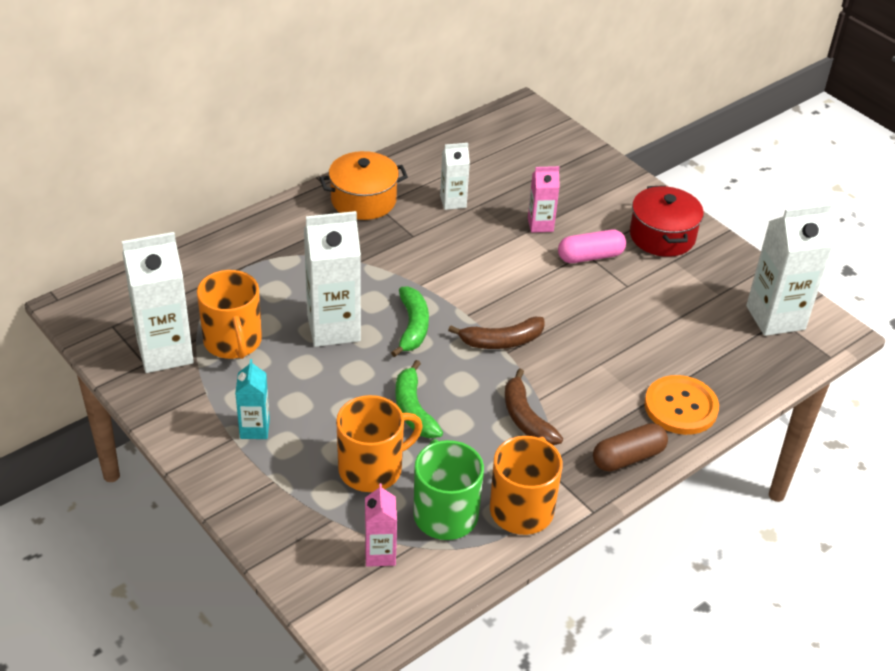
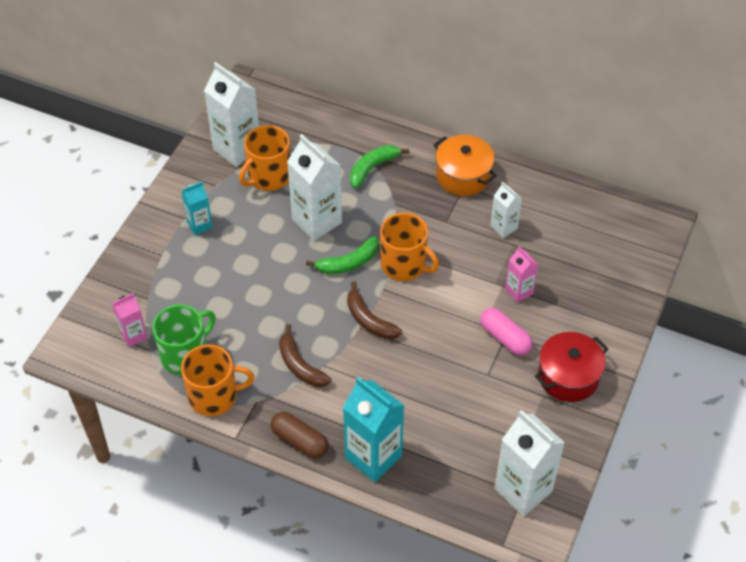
camera: 65 degrees right, 10 degrees up
orange mug [336,395,423,492] -> orange mug moved to [380,213,439,281]
green banana [395,360,443,438] -> green banana moved to [350,145,409,188]
brown banana [505,368,563,445] -> brown banana turned 75 degrees counterclockwise [279,324,332,387]
orange button [644,375,719,435] -> turquoise carton [343,377,404,482]

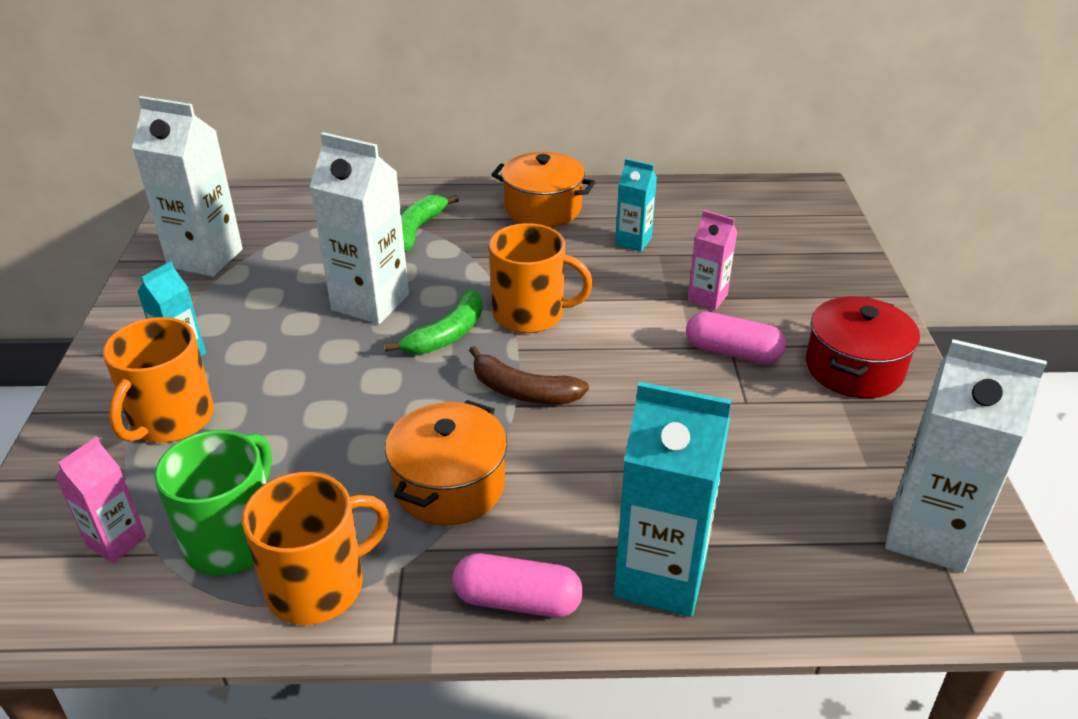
camera: 25 degrees left, 15 degrees down
orange mug [239,125,290,191] -> orange mug moved to [103,317,214,443]
brown capsule [271,412,329,458] -> pink capsule [452,553,583,618]
brown banana [279,324,332,387] -> orange pot [385,400,507,525]
white carton [490,182,522,238] -> turquoise carton [615,159,657,252]

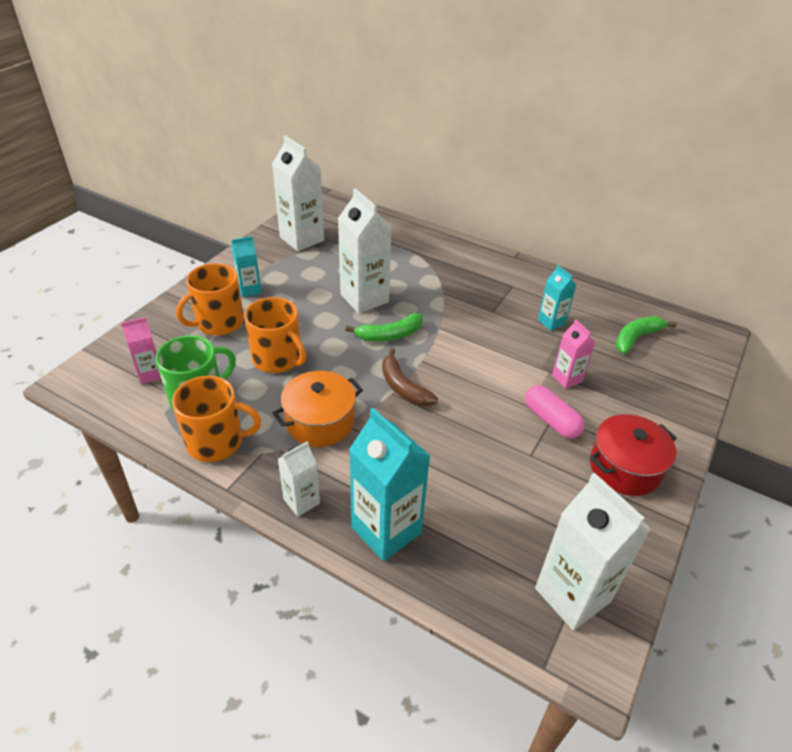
camera: 30 degrees right, 5 degrees up
green banana [401,195,459,252] -> green banana moved to [616,316,677,354]
pink capsule [452,553,583,618] -> white carton [278,441,320,517]
orange mug [489,223,593,333] -> orange mug moved to [244,297,306,373]
orange pot [491,152,595,227] -> none

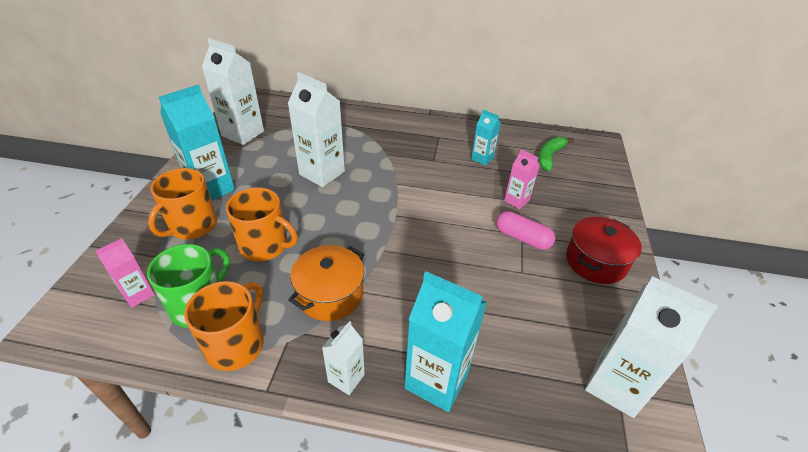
camera: 20 degrees left, 0 degrees up
orange mug [172,376,261,462] -> orange mug turned 45 degrees counterclockwise [184,281,264,371]
turquoise carton [232,236,261,297] -> turquoise carton [159,85,235,200], size x1.84
green banana [346,313,423,342] -> none
brown banana [382,348,438,406] -> none

